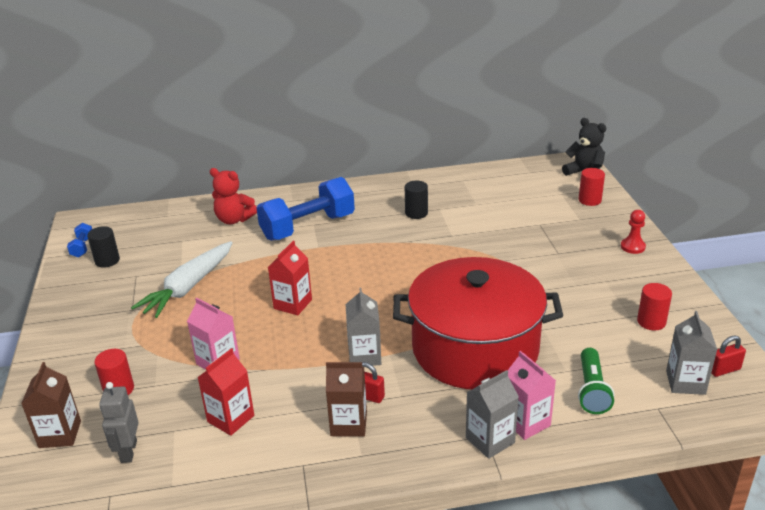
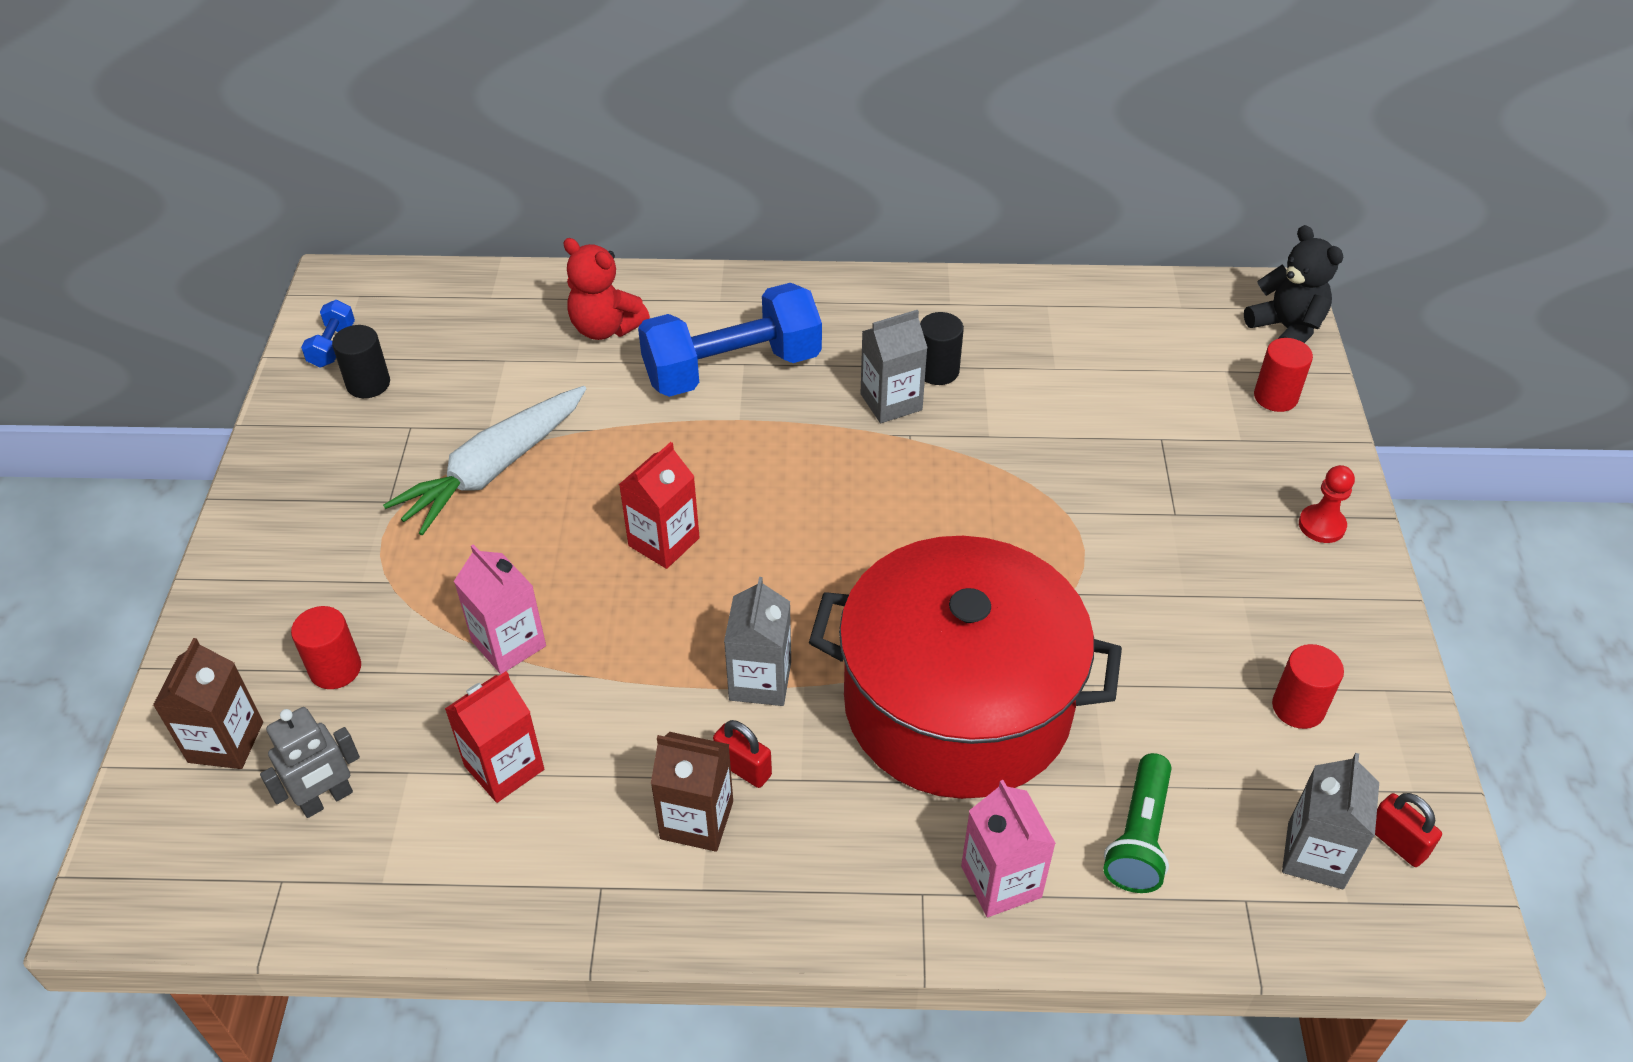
camera: 10 degrees right, 15 degrees up
grey robot [99,382,139,463] -> grey robot turned 135 degrees counterclockwise [260,707,360,818]
grey carton [466,370,519,459] -> grey carton moved to [861,310,927,423]
red padlock [711,336,746,377] -> red padlock turned 60 degrees clockwise [1375,793,1442,867]

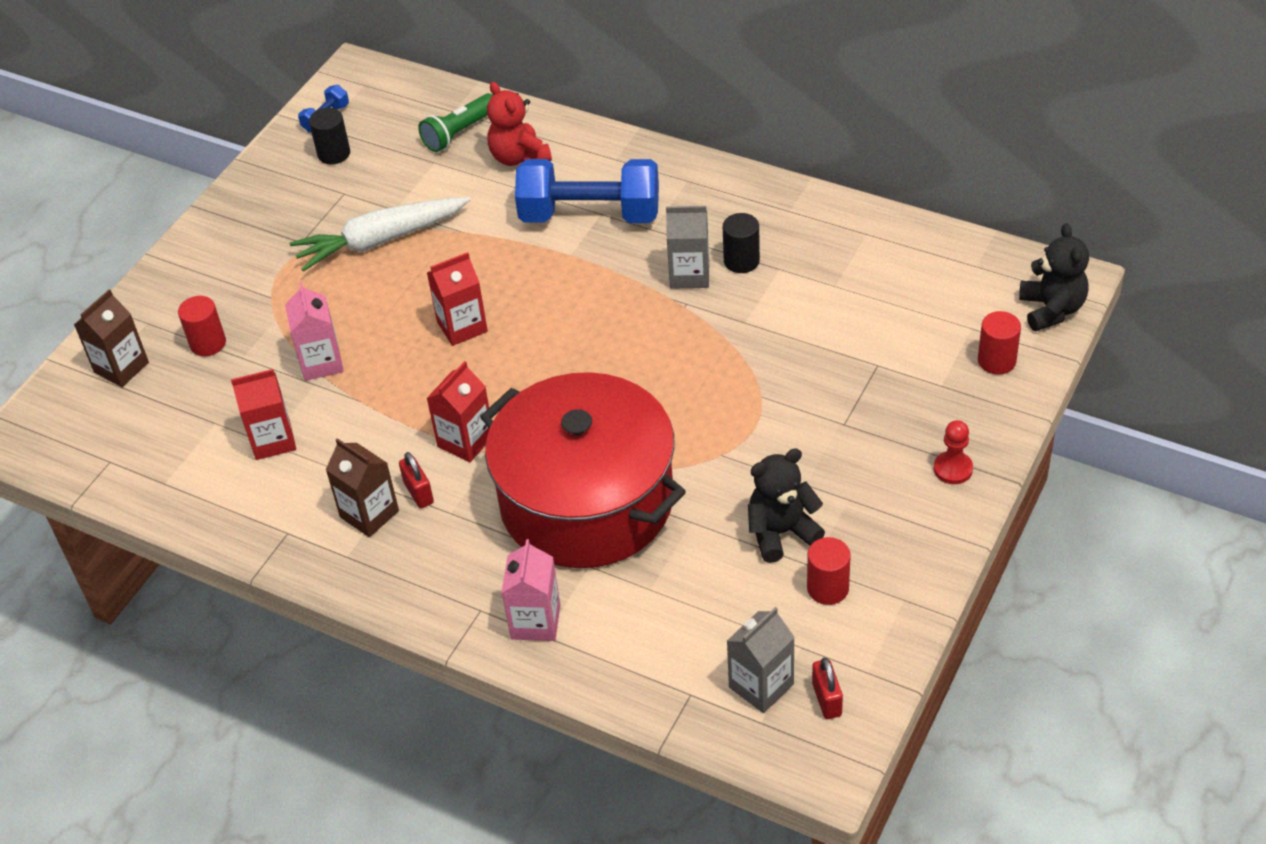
camera: 30 degrees right, 0 degrees up
grey robot [260,707,360,818] -> none
grey carton [724,577,791,706] -> red carton [426,361,489,462]
green flashlight [1103,753,1172,893] -> green flashlight moved to [418,93,493,152]
none -> black teddy bear [748,448,825,563]

